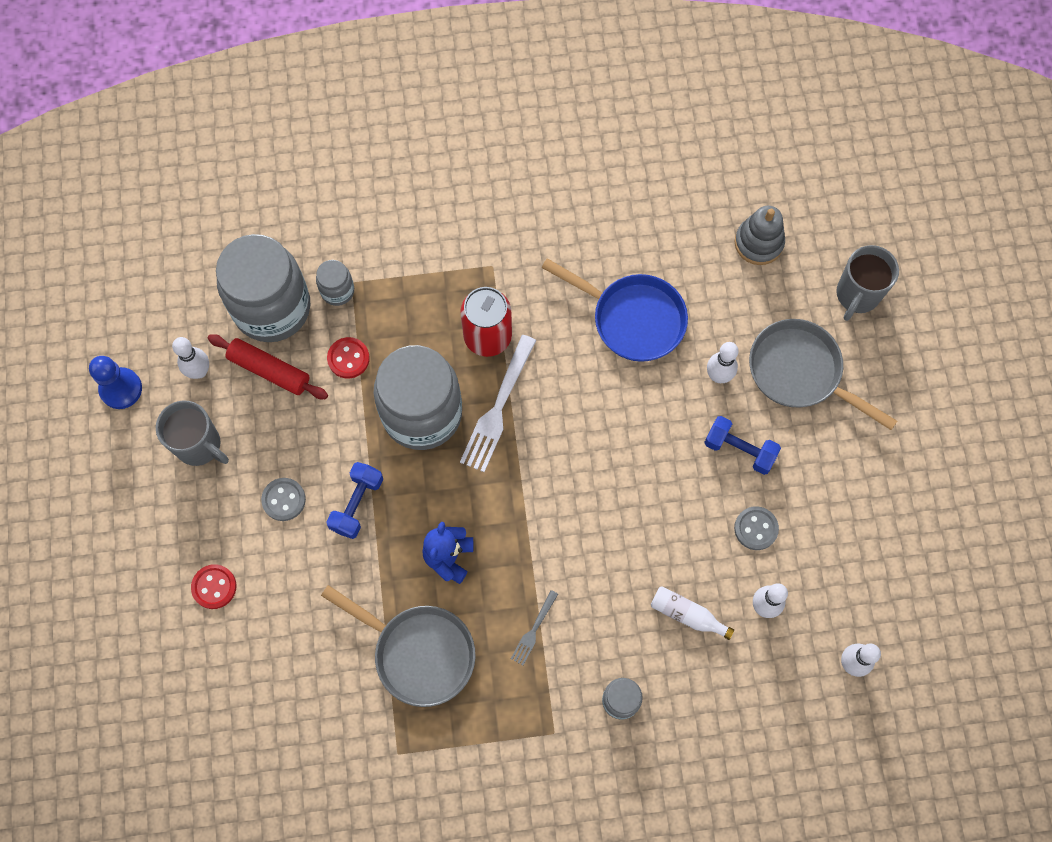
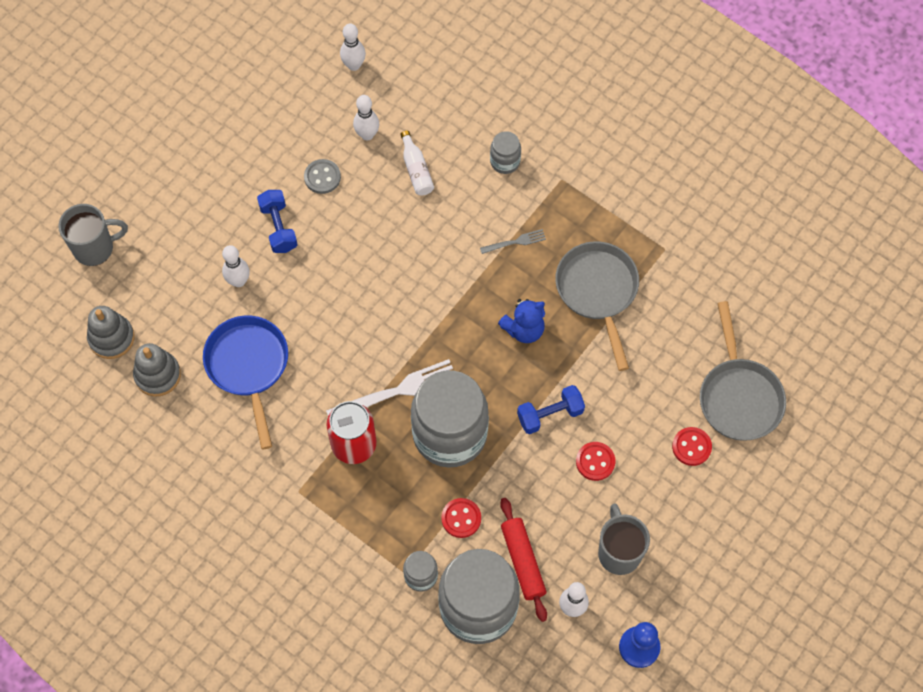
camera: 135 degrees left, 5 degrees down
grey button [261,478,306,521] -> red button [576,442,615,481]
grey pan [749,319,897,430] -> grey pan moved to [700,301,786,441]
none -> grey stacking toy [133,343,181,397]

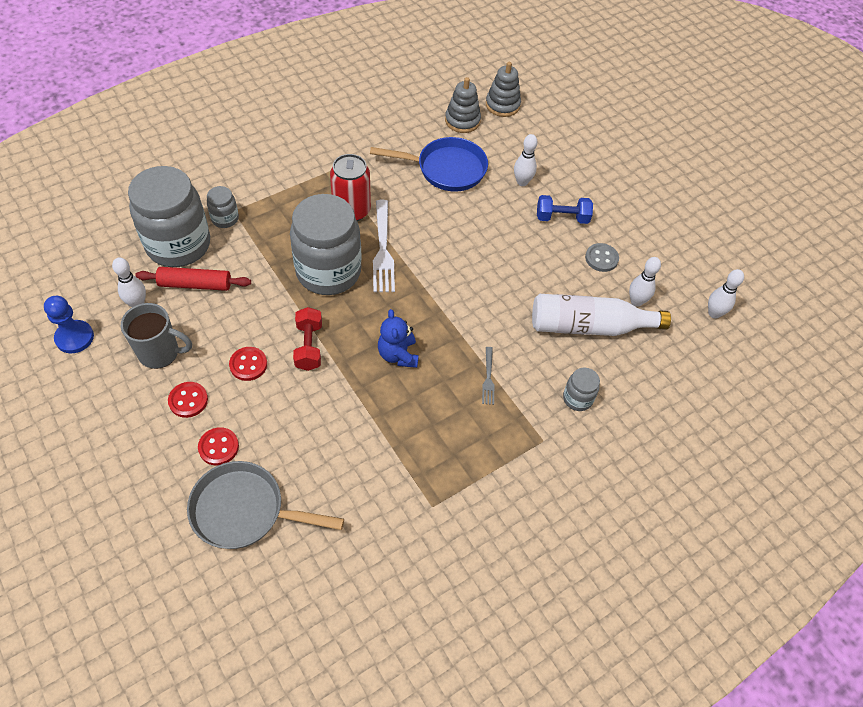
camera: 105 degrees right, 10 degrees down
grey mug [58,204,128,266] -> none
white bottle [400,131,434,196] -> white bottle [532,294,671,336], size x1.99
red button [441,498,481,538] -> red button moved to [168,382,208,418]
blue dumbbell [517,385,585,434] -> red dumbbell [293,307,322,371]
grey pan [555,241,639,371] -> none

